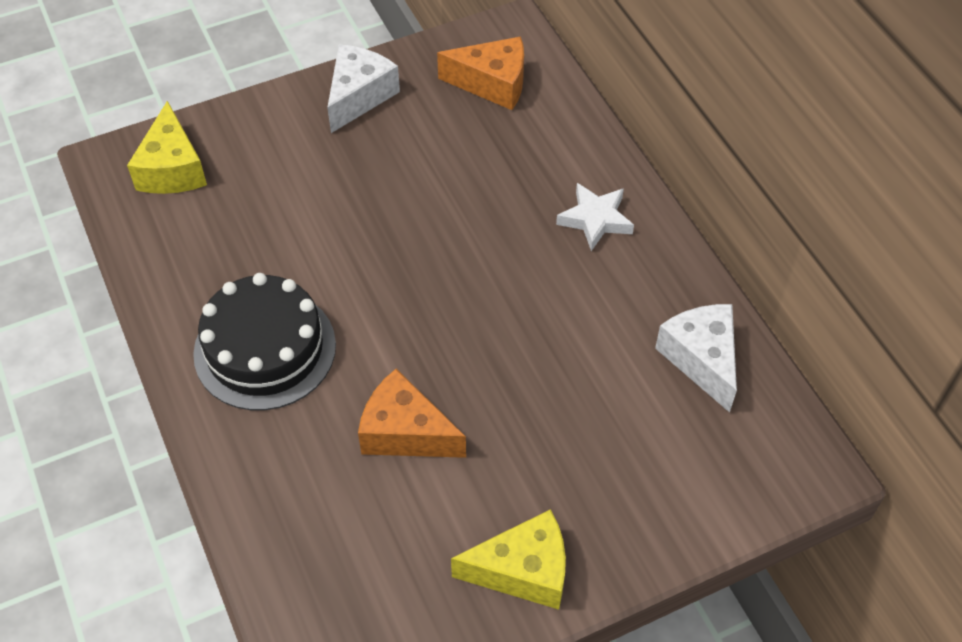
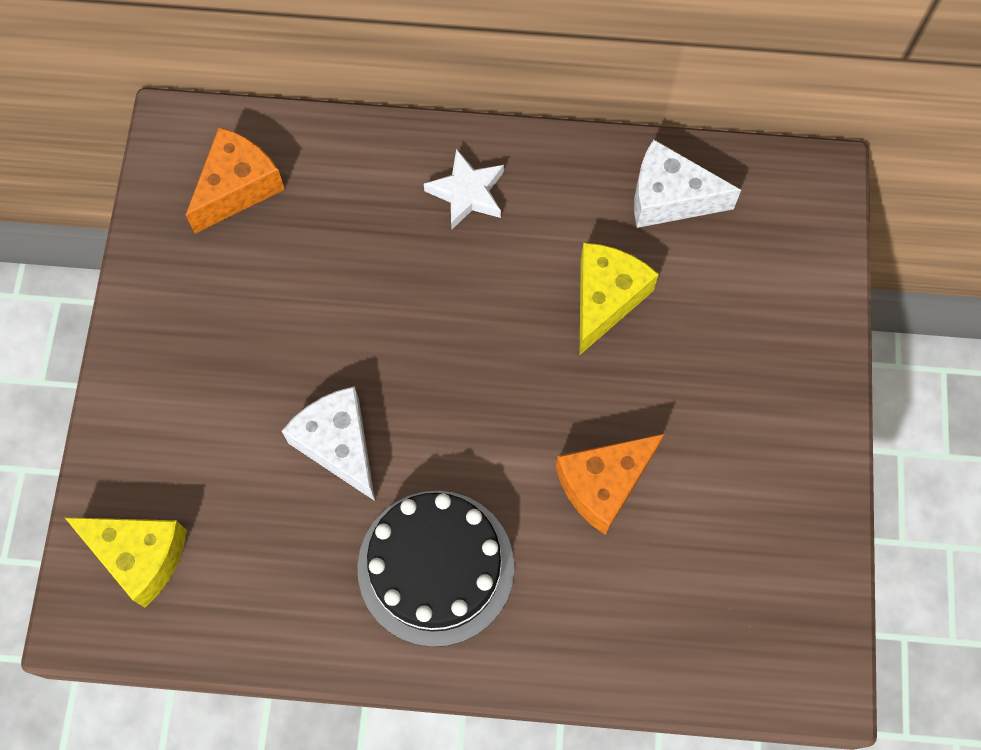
camera: 60 degrees left, 15 degrees up
white cheese [327,45,400,133] -> white cheese moved to [282,386,375,501]
yellow cheese [451,509,566,610] -> yellow cheese moved to [580,243,659,355]

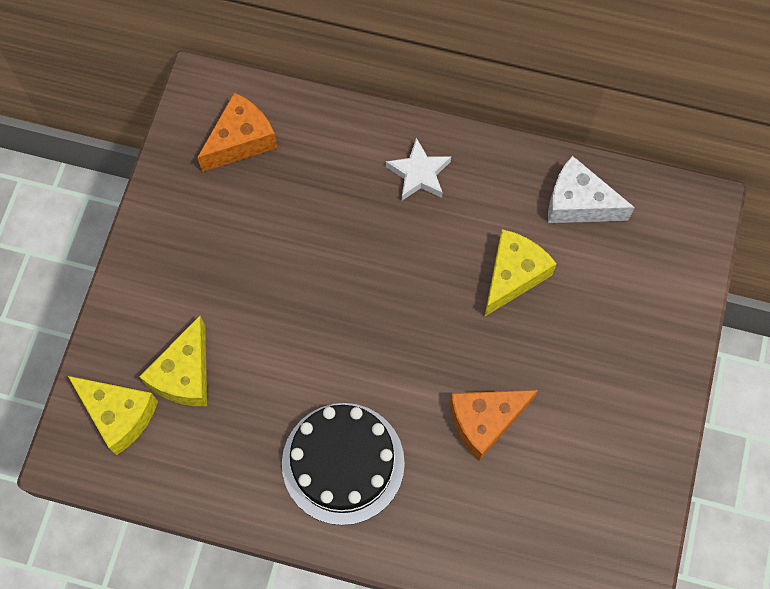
camera: 10 degrees right, 0 degrees up
white cheese [282,386,375,501] -> none
none -> yellow cheese [139,316,207,406]

